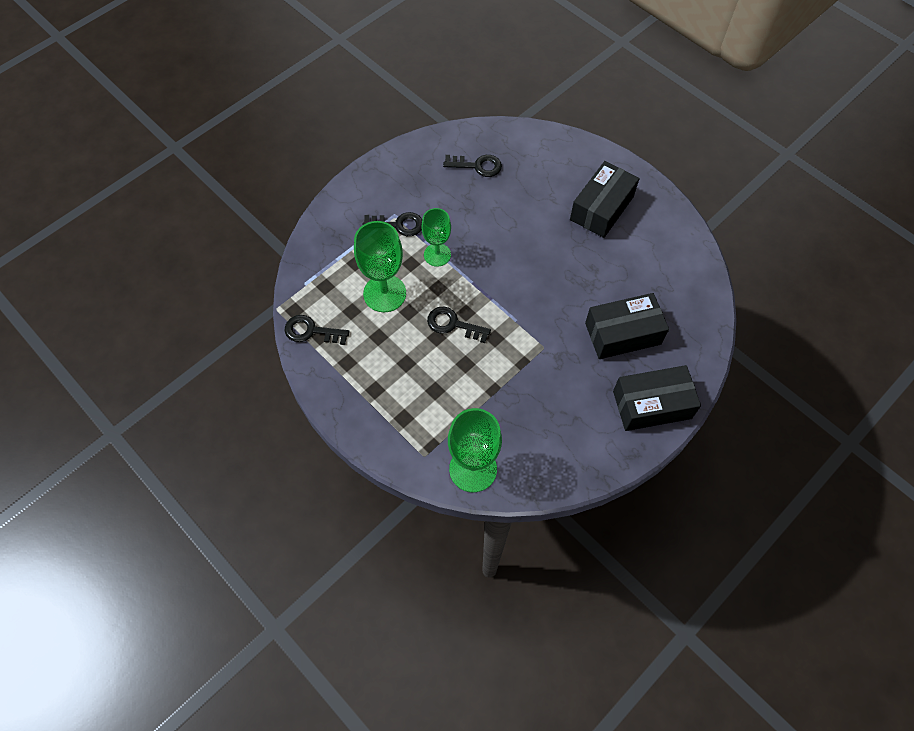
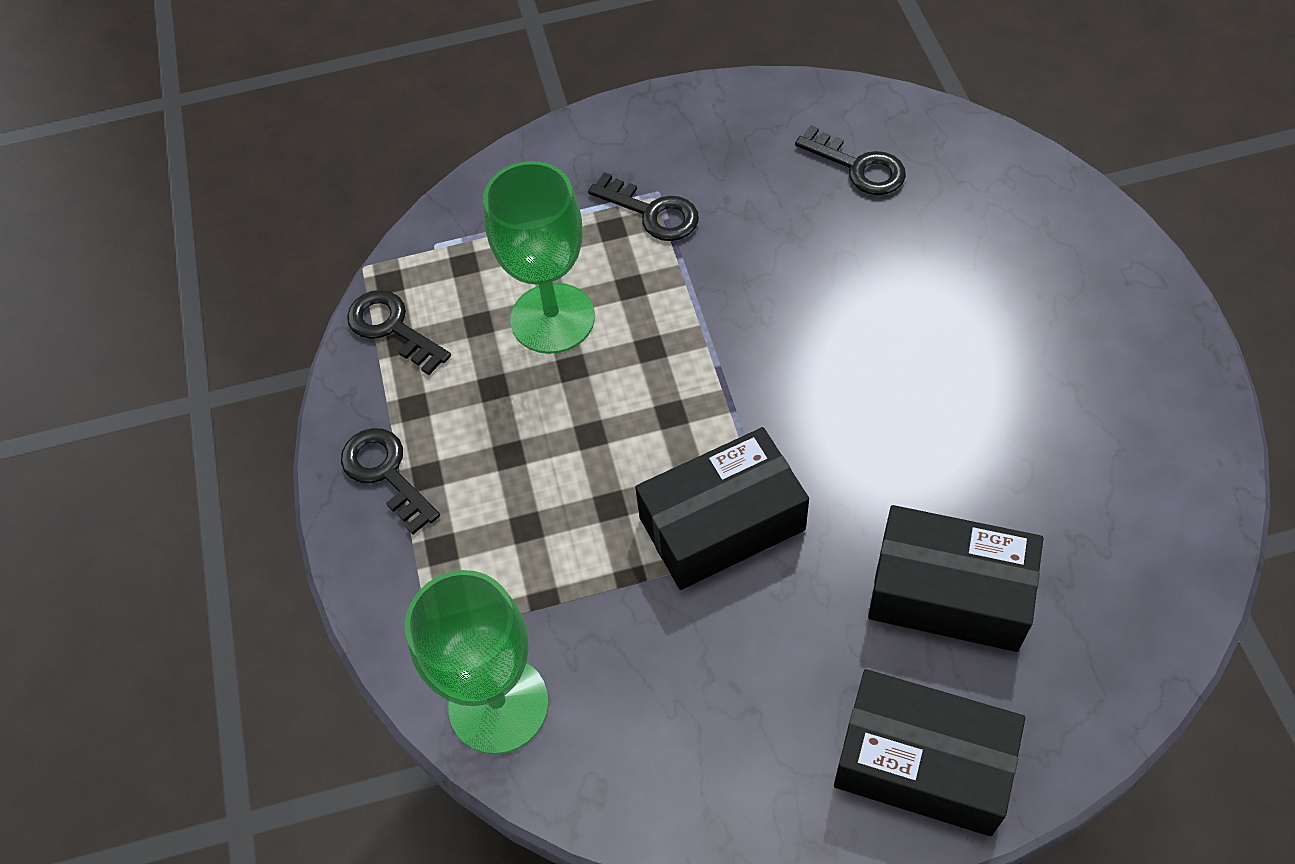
camera: 35 degrees right, 5 degrees down
green goblet [422,208,451,267] -> none
black key [427,307,491,343] -> black key moved to [341,428,440,535]
black box [570,161,639,238] -> black box moved to [635,427,809,590]

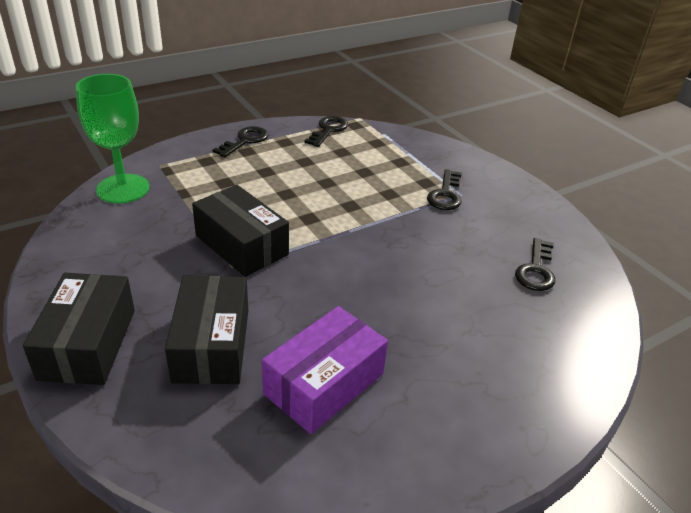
camera: 65 degrees right, 20 degrees down
green goblet [483,161,595,354] -> none
none -> purple box [262,306,388,434]

